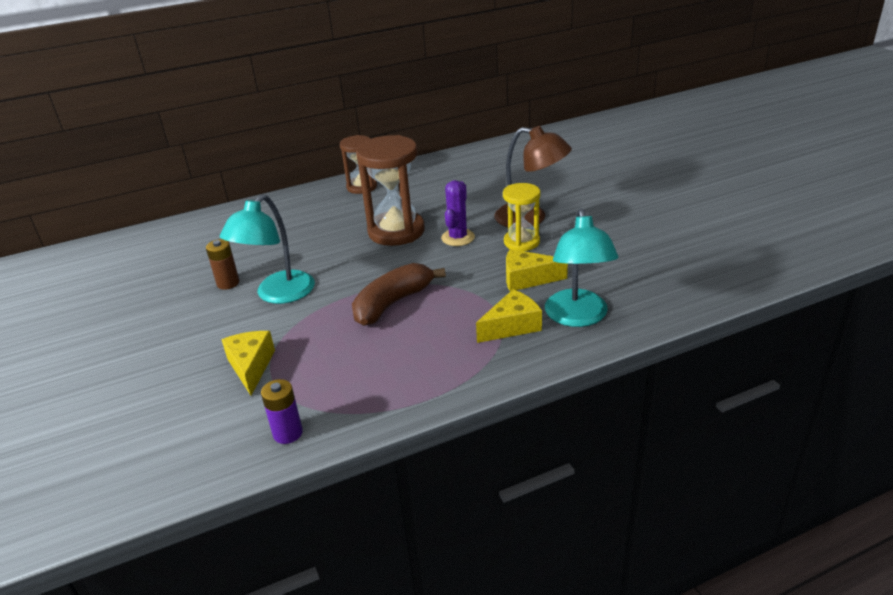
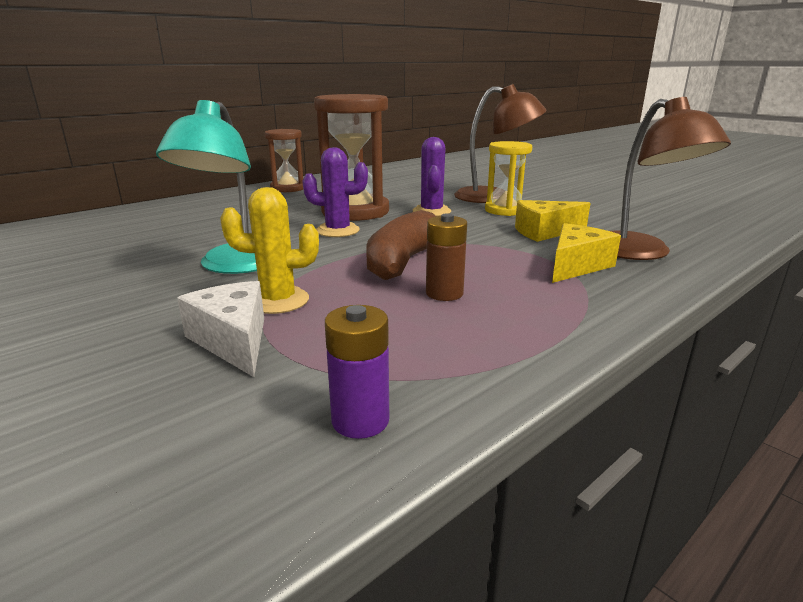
camera: 20 degrees left, 10 degrees down
brown battery [206,239,240,290] -> brown battery moved to [426,214,467,301]
yellow cheese [221,331,275,396] -> white cheese [177,281,264,377]
turquoise lamp [545,209,618,327] -> brown lamp [611,97,731,260]
none -> yellow cactus [220,187,319,314]
none -> purple cactus [302,147,368,237]

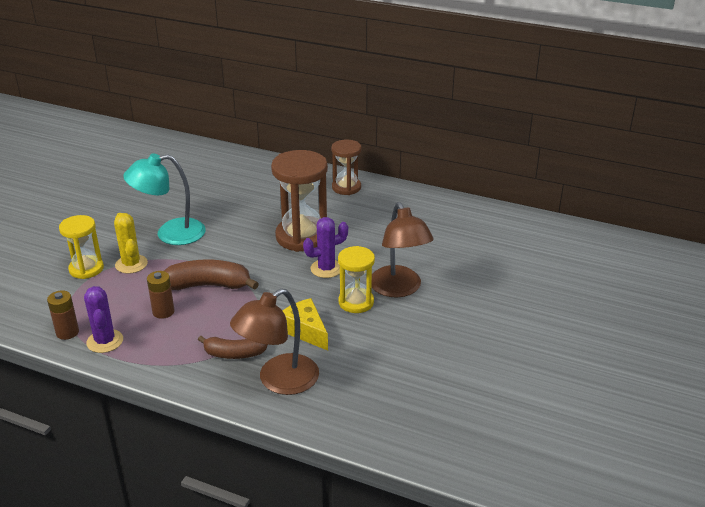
camera: 65 degrees right, 10 degrees up
white cheese [177,281,264,377] -> yellow hourglass [59,215,104,279]
purple cactus [302,147,368,237] -> purple cactus moved to [84,286,123,353]
purple battery [325,305,389,439] -> none
yellow cheese [552,223,621,283] -> brown banana [198,336,268,359]
none -> brown battery [47,290,79,340]

